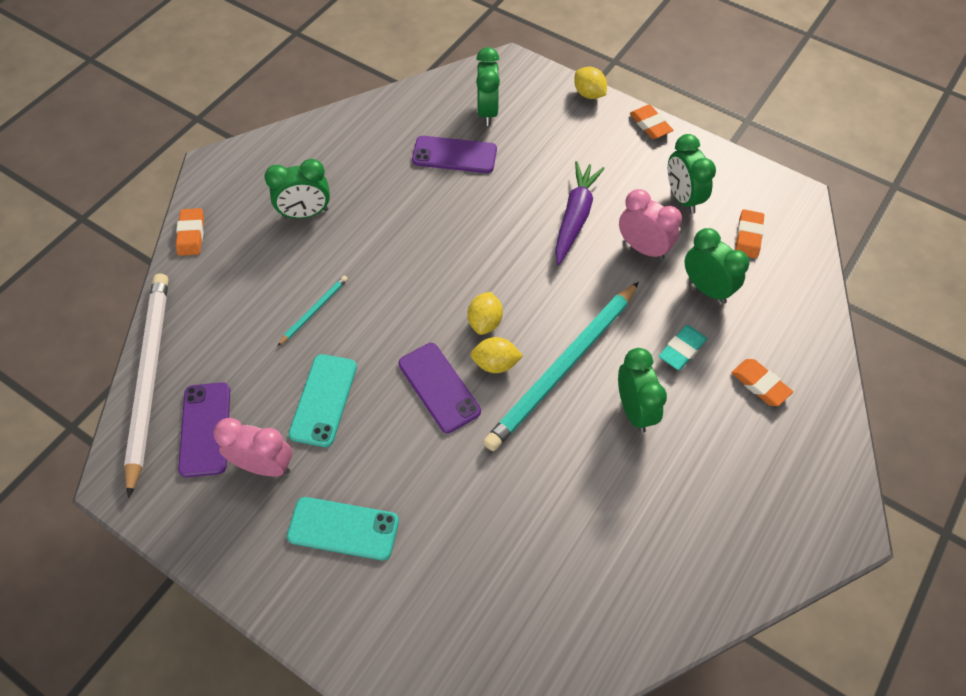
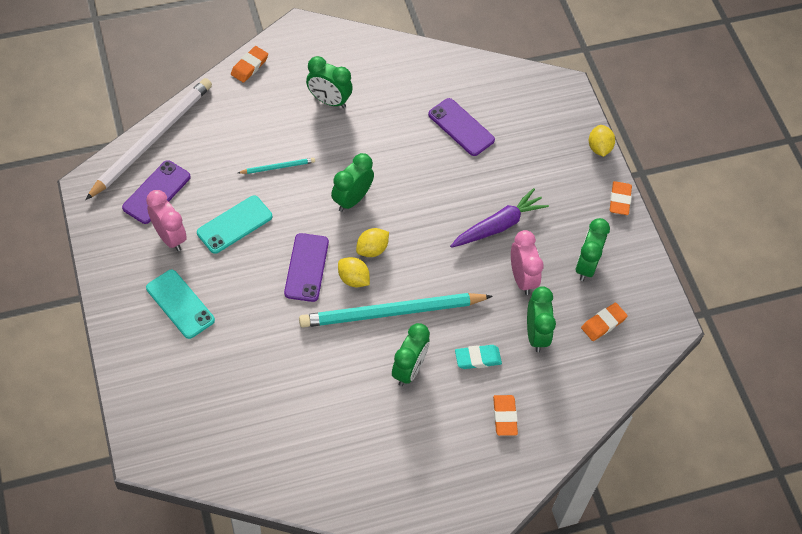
camera: 35 degrees right, 0 degrees up
green clock [476,47,500,126] -> green clock moved to [331,153,374,212]

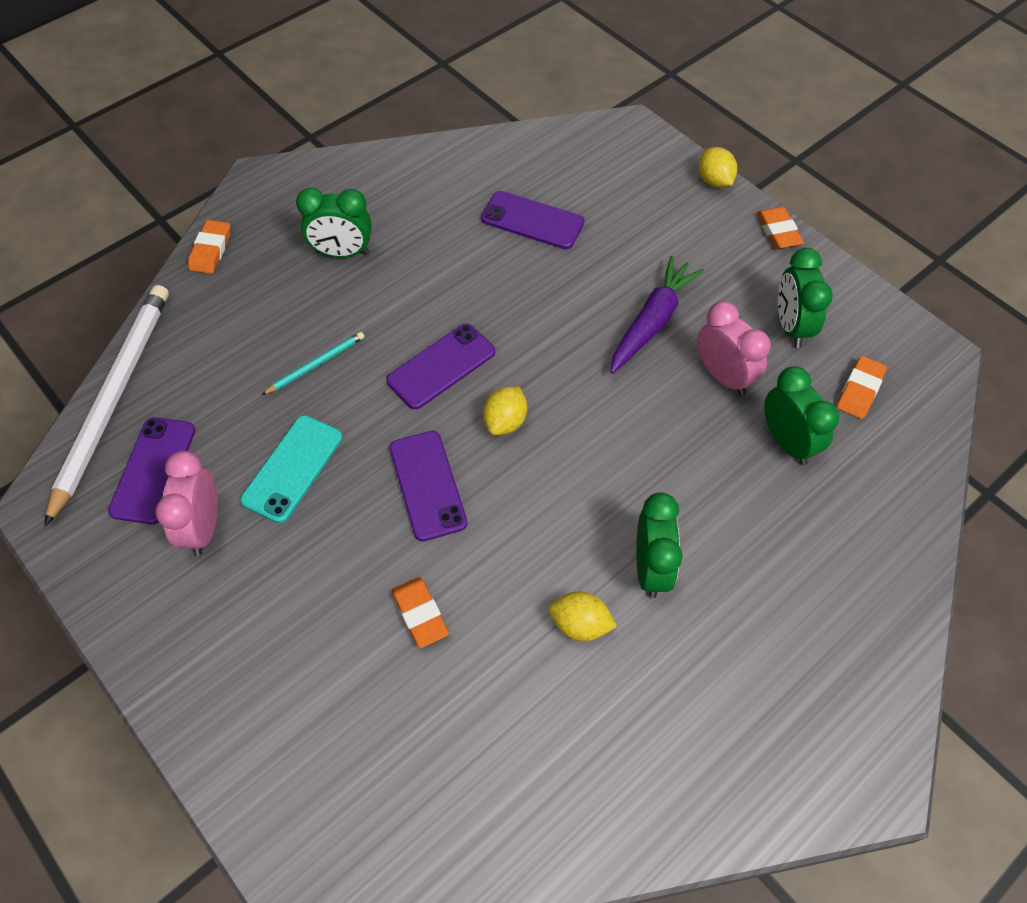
camera: 20 degrees left, 0 degrees up
pink clock [146,190,187,251] -> pink clock turned 120 degrees counterclockwise [155,451,218,556]
turquoise phone [146,270,215,339] -> none
turquoise pencil [299,293,493,327] -> none
green clock [331,153,374,212] -> purple phone [386,323,495,409]
yellow lemon [338,257,370,287] -> yellow lemon moved to [549,592,617,641]
turquoise eraser [455,345,502,369] -> none
orange eraser [493,395,518,436] -> orange eraser moved to [392,577,449,648]

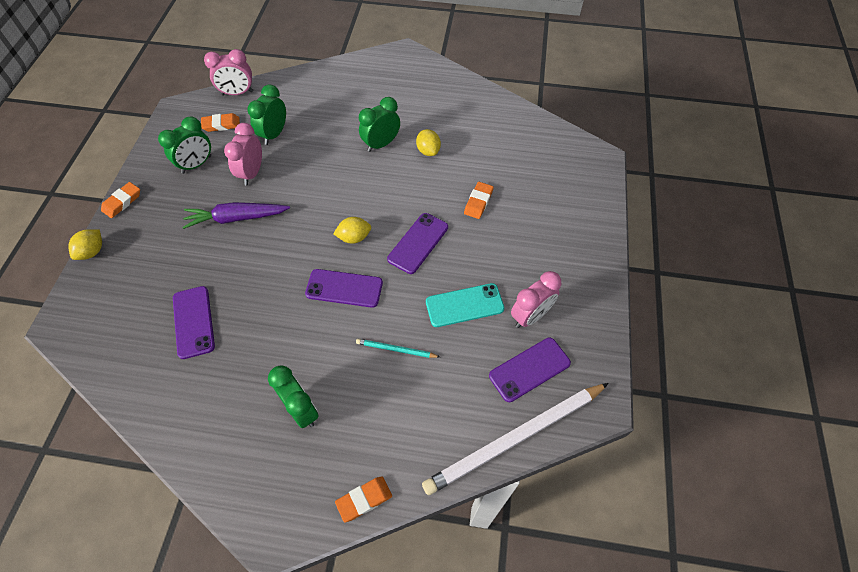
camera: 130 degrees left, 0 degrees up
none -> pink clock [204,49,253,96]

